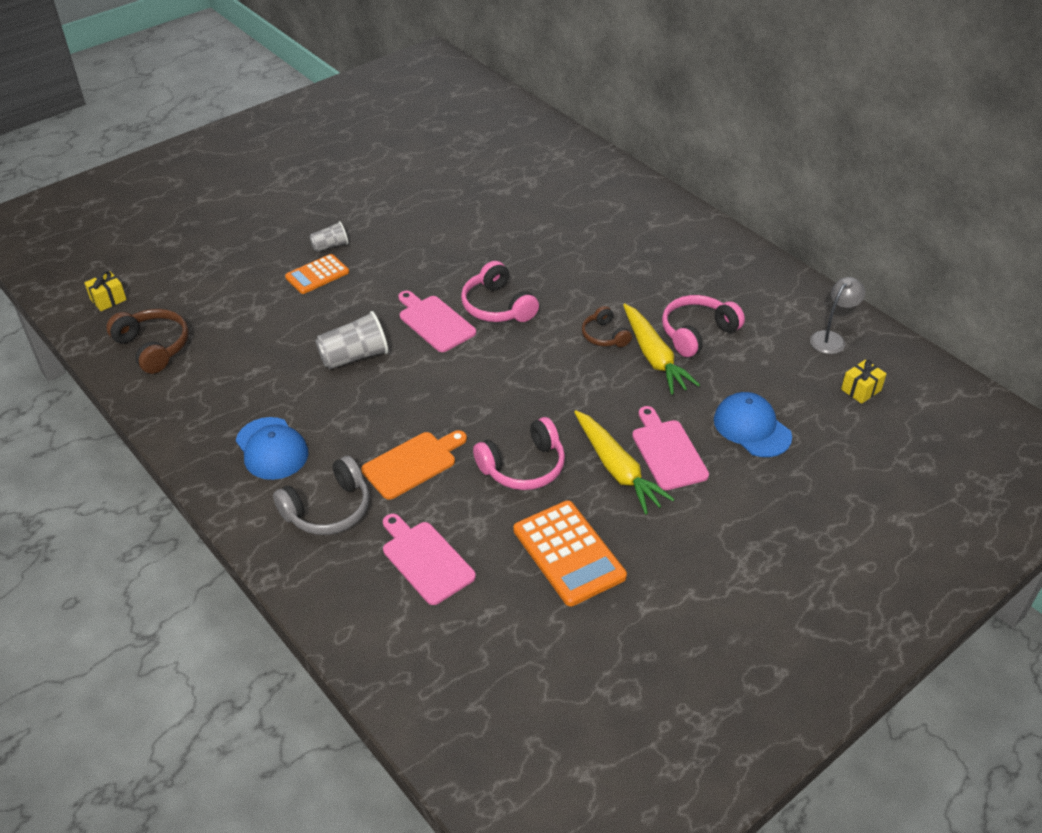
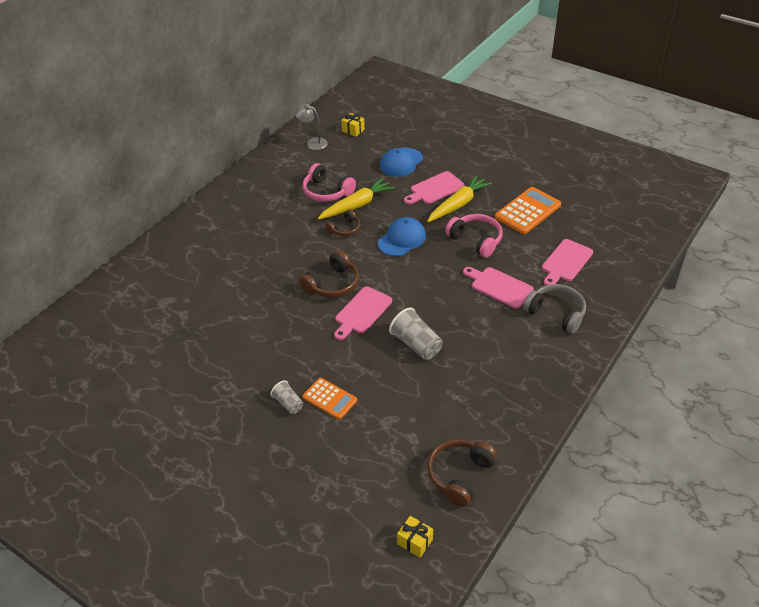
camera: 105 degrees left, 0 degrees up
blue cap [236,417,308,480] -> blue cap moved to [378,217,426,256]
orange cutting board [361,430,467,500] -> pink cutting board [463,267,534,308]
pink headphones [461,261,539,322] -> brown headphones [299,250,359,298]

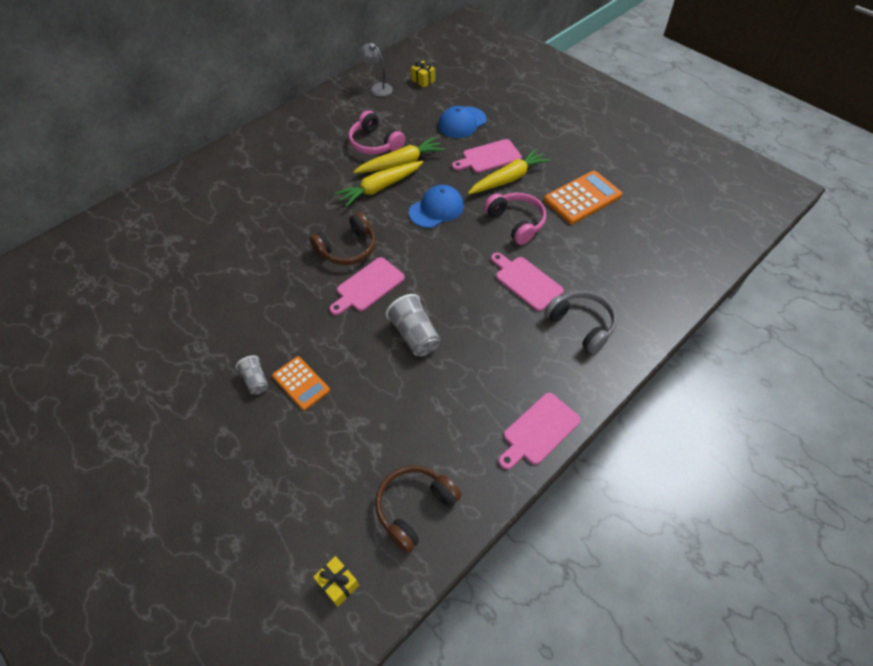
camera: 10 degrees right, 10 degrees up
brown headphones [325,209,360,236] -> yellow carrot [334,161,424,207]
pink cutting board [542,239,593,285] -> pink cutting board moved to [499,393,581,469]

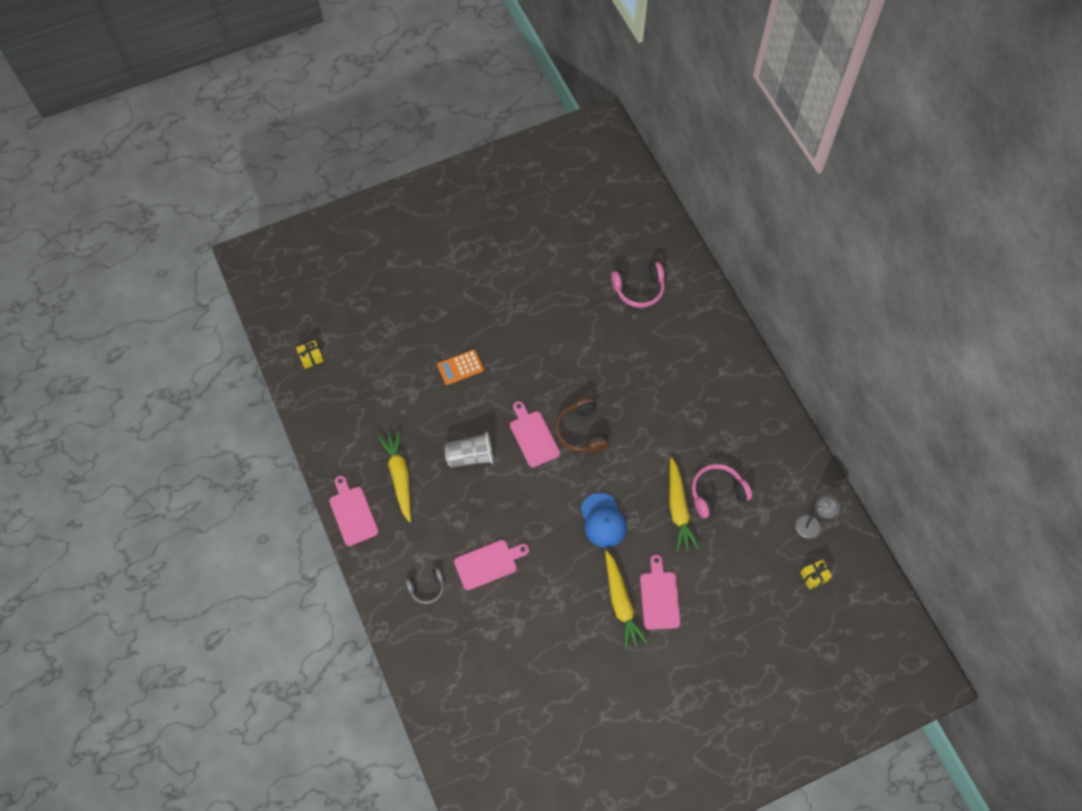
camera: 110 degrees right, 10 degrees up
grey cup [236,356,268,395] -> none
yellow carrot [334,161,424,207] -> yellow carrot moved to [378,431,411,522]
brown headphones [375,465,461,553] -> none
blue cap [438,106,487,138] -> none
pink headphones [484,193,546,245] -> pink headphones moved to [611,262,665,308]
orange calculator [544,171,622,224] -> none
grey headphones [544,291,617,354] -> grey headphones [406,568,444,604], size x0.63

